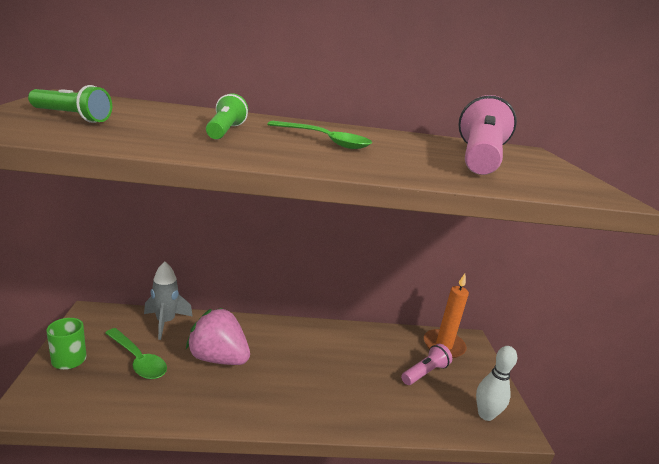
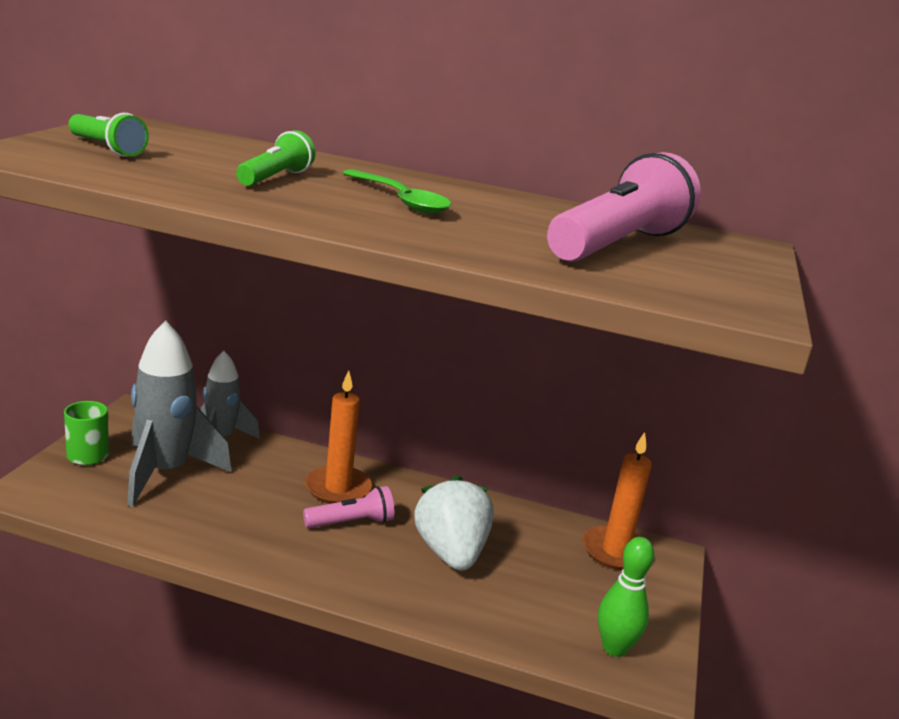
camera: 20 degrees right, 0 degrees up
green spoon [105,328,167,379] -> grey rocket [127,321,232,507]
pink strawberry [186,308,250,365] -> none
pink flashlight [401,344,452,385] -> pink flashlight moved to [303,486,395,528]
white bowling pin [476,346,517,421] -> green bowling pin [598,537,654,657]
none -> orange candle [305,370,372,504]
none -> white strawberry [414,475,494,571]

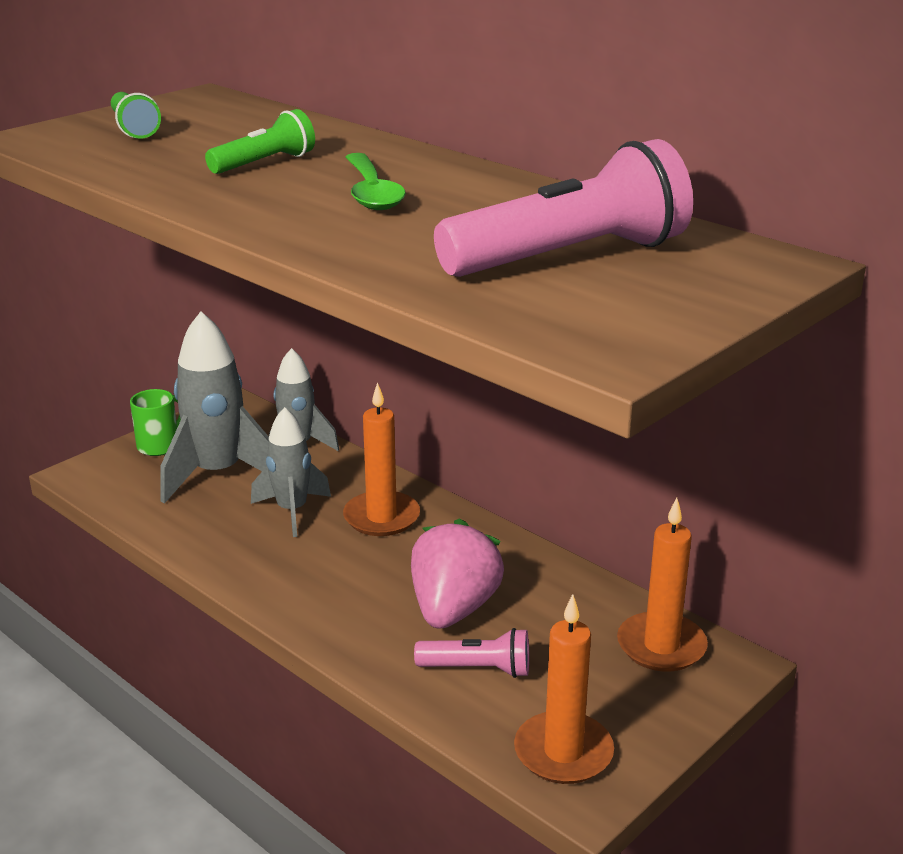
camera: 30 degrees right, 5 degrees up
pink flashlight [303,486,395,528] -> pink flashlight moved to [414,628,529,678]
white strawberry [414,475,494,571] -> pink strawberry [411,519,504,629]
green bowling pin [598,537,654,657] -> orange candle [514,594,614,784]
none -> grey rocket [251,407,331,537]

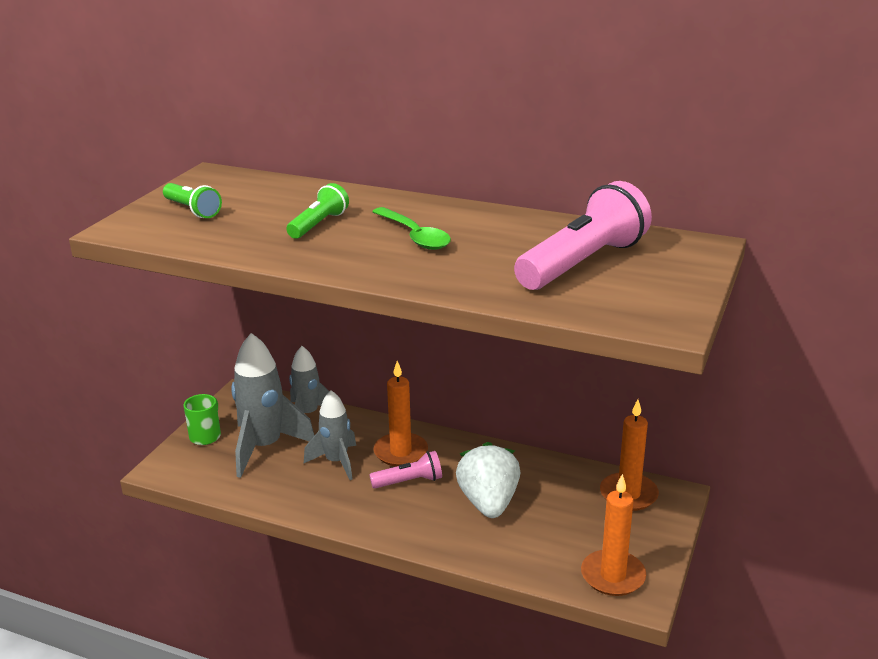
camera: 20 degrees left, 0 degrees up
pink strawberry [411,519,504,629] -> white strawberry [456,442,520,518]
pink flashlight [414,628,529,678] -> pink flashlight moved to [369,451,442,488]

